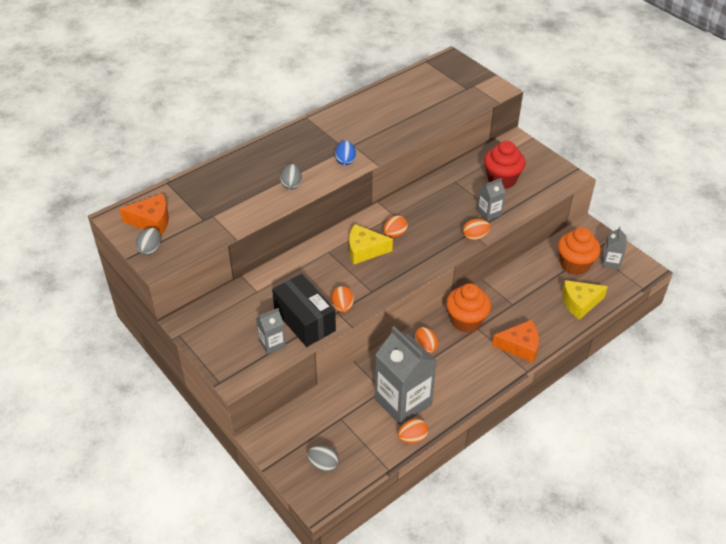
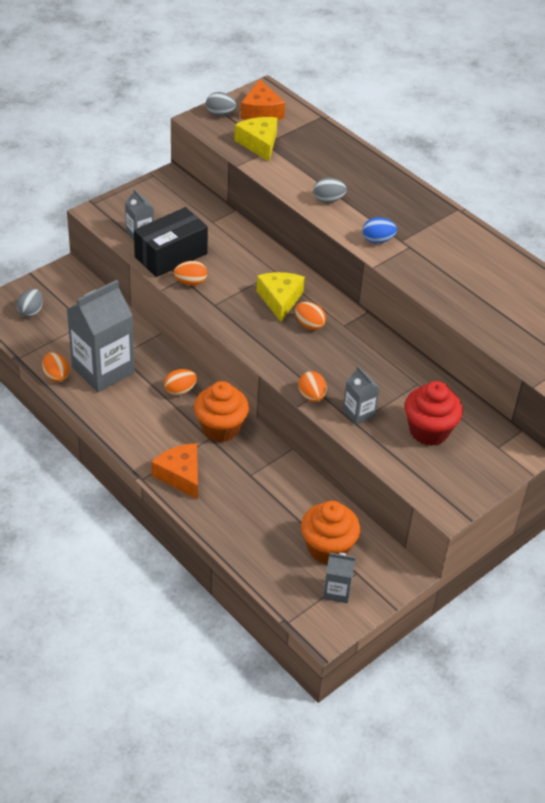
camera: 85 degrees right, 0 degrees up
orange cheese [492,320,539,363] -> orange cheese turned 150 degrees clockwise [151,443,198,500]
yellow cheese [562,280,608,320] -> yellow cheese moved to [234,117,278,161]

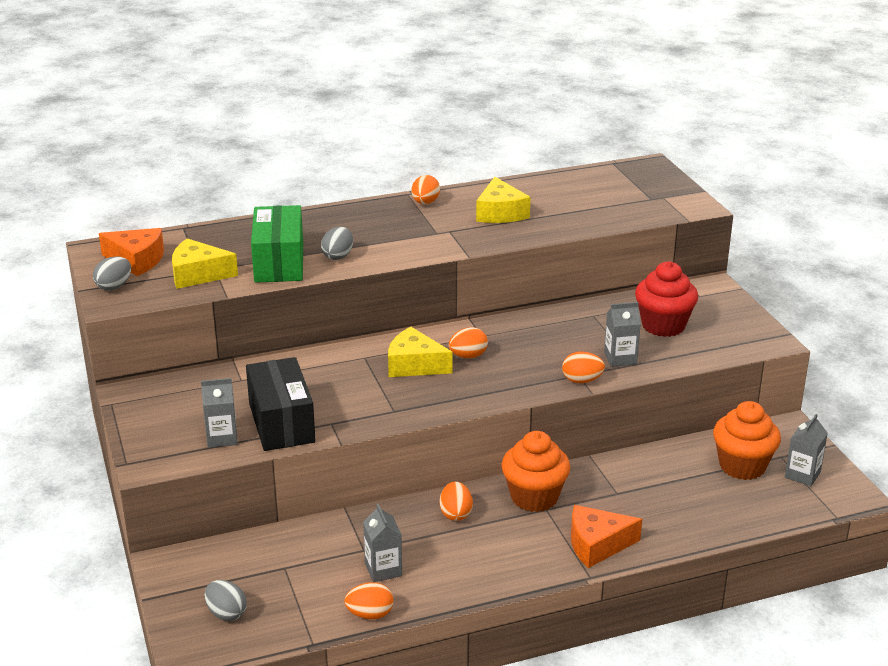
camera: 65 degrees left, 15 degrees down
grey carton [66,280,135,392] -> grey carton [363,504,402,582], size x0.49
orange egg [174,261,207,286] -> orange egg moved to [411,175,440,204]
blue egg [363,217,397,243] -> none
none -> green box [251,205,303,283]
none -> yellow cheese [476,177,531,223]

